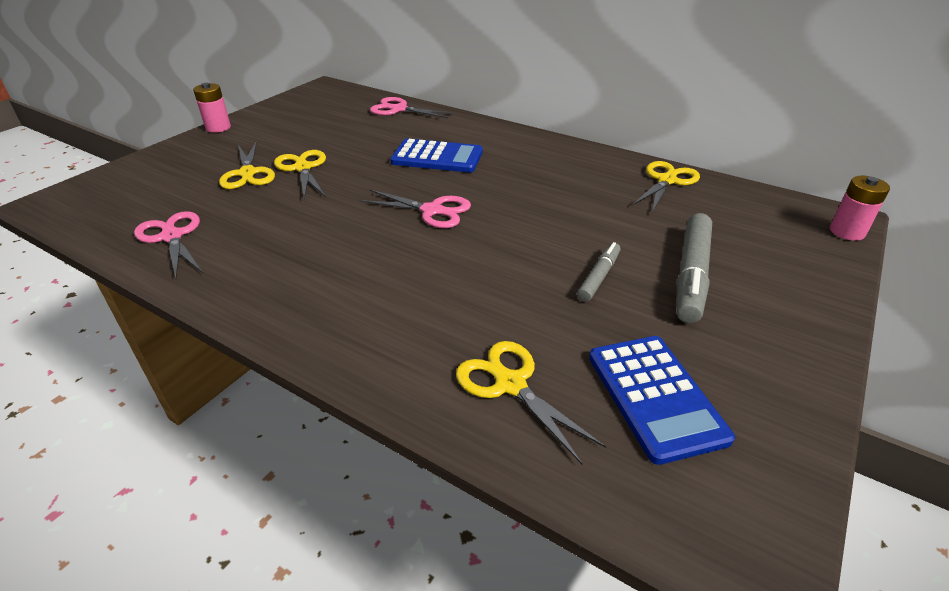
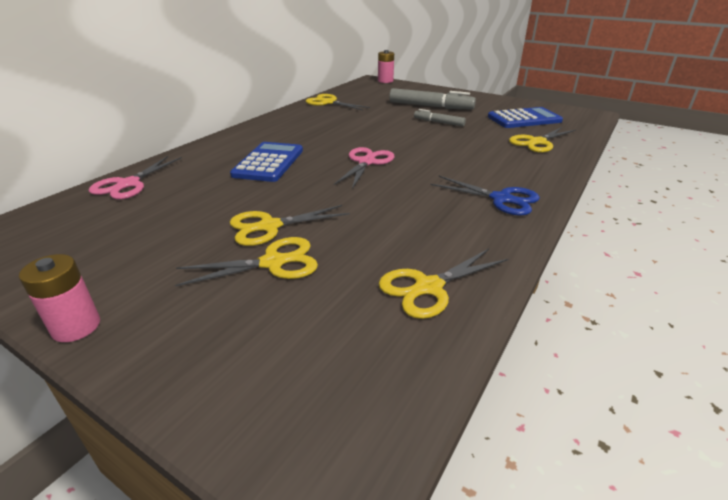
camera: 90 degrees left, 5 degrees down
pink scissors [134,211,203,279] -> yellow scissors [378,249,508,319]
none -> blue scissors [430,176,540,216]

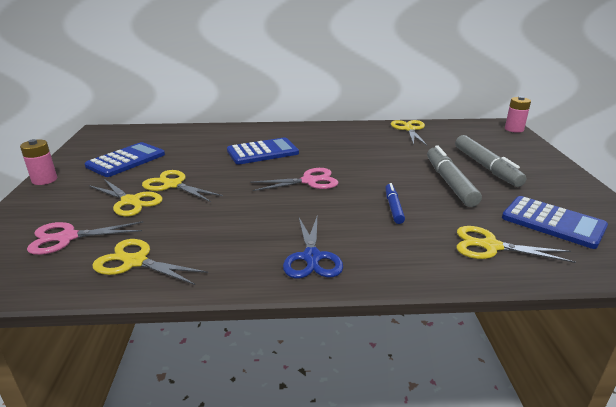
camera: 55 degrees right, 5 degrees down
pink scissors [89,156,182,199] -> pink scissors moved to [27,221,143,255]
grey marker [414,109,466,127] -> grey marker [427,145,482,207], size x1.78
none -> blue calculator [85,142,165,177]
none -> blue marker [385,183,405,224]

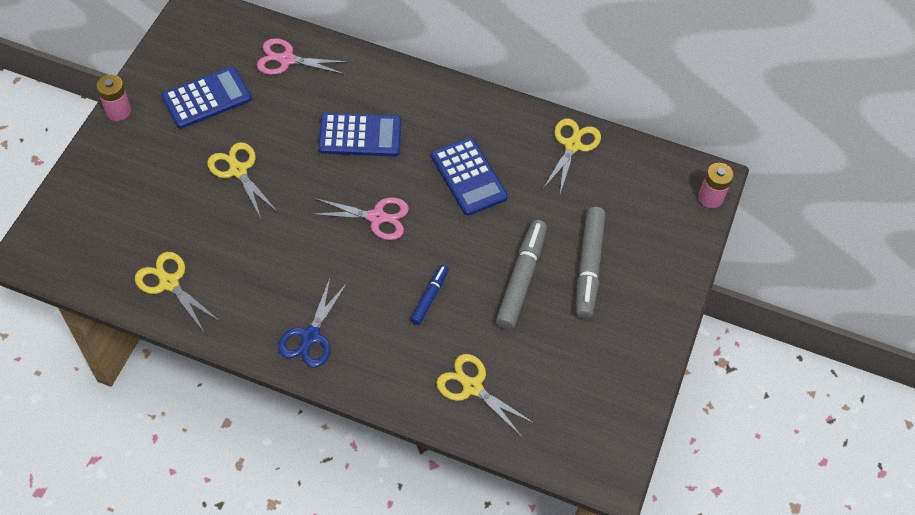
camera: 20 degrees right, 30 degrees up
pink scissors [27,221,143,255] -> pink scissors moved to [257,38,348,75]
yellow scissors [89,179,163,217] -> none
blue calculator [502,196,608,249] -> blue calculator moved to [431,137,508,216]

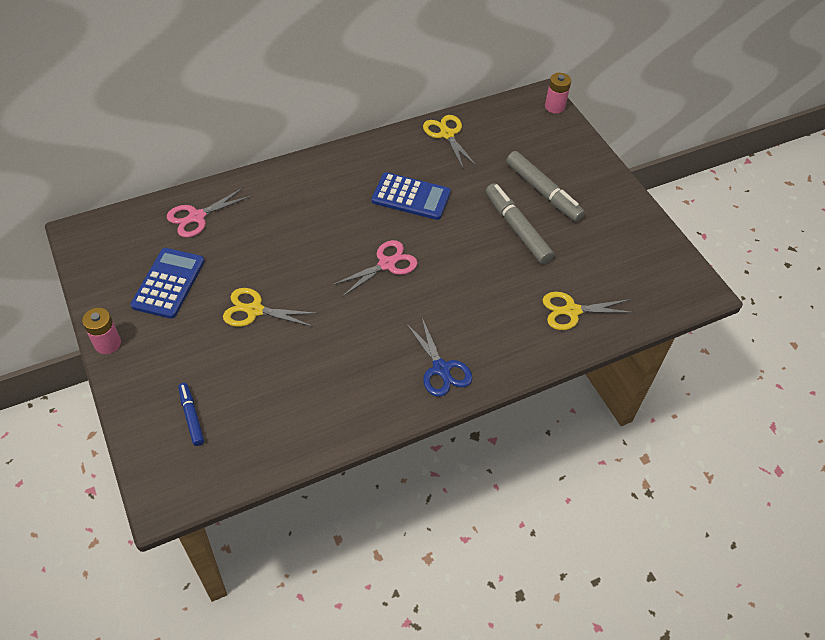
camera: 45 degrees left, 5 degrees down
yellow scissors [135,252,219,332] -> none
blue calculator [318,113,401,156] -> none
blue marker [411,264,449,325] -> blue marker moved to [178,383,204,446]

